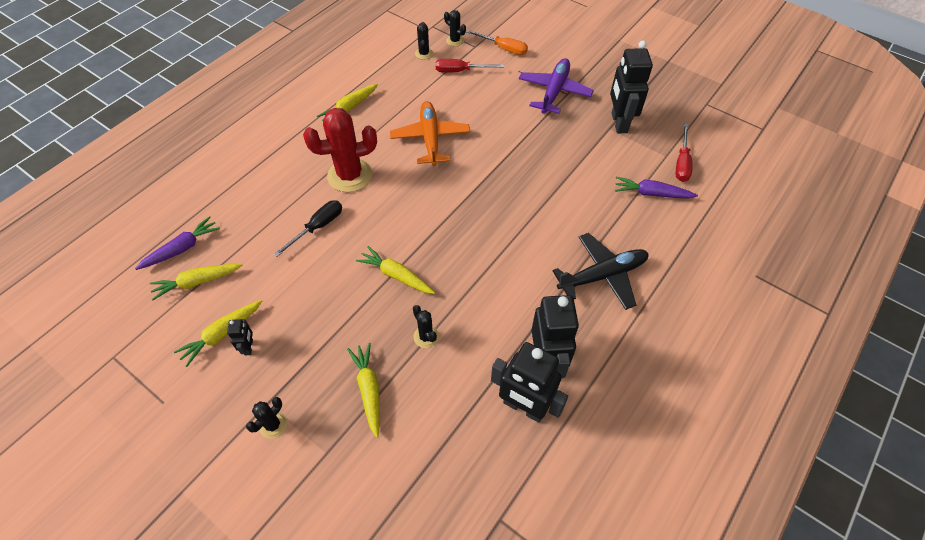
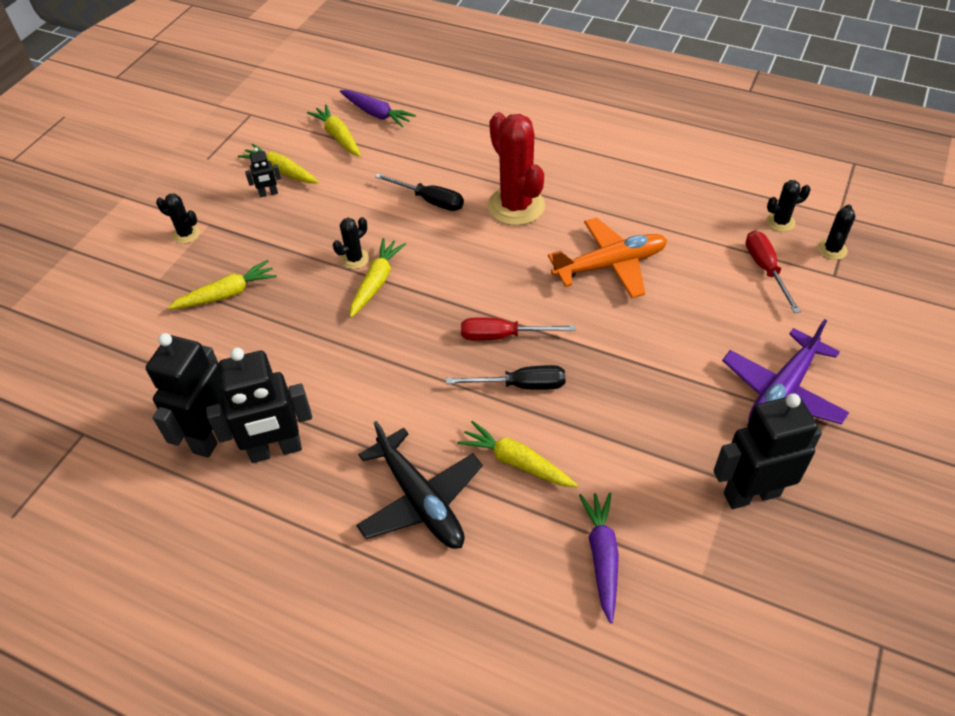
camera: 80 degrees right, 5 degrees down
yellow carrot [317,84,378,121] -> yellow carrot moved to [457,421,578,487]
black cactus [413,305,439,348] -> black cactus moved to [333,217,369,269]
orange screwdriver [466,30,528,55] -> none
purple plane [519,58,594,114] -> purple plane turned 120 degrees clockwise [722,319,849,424]
red screwdriver [676,124,692,182] -> red screwdriver moved to [461,318,575,341]
none -> black screwdriver [446,365,566,390]

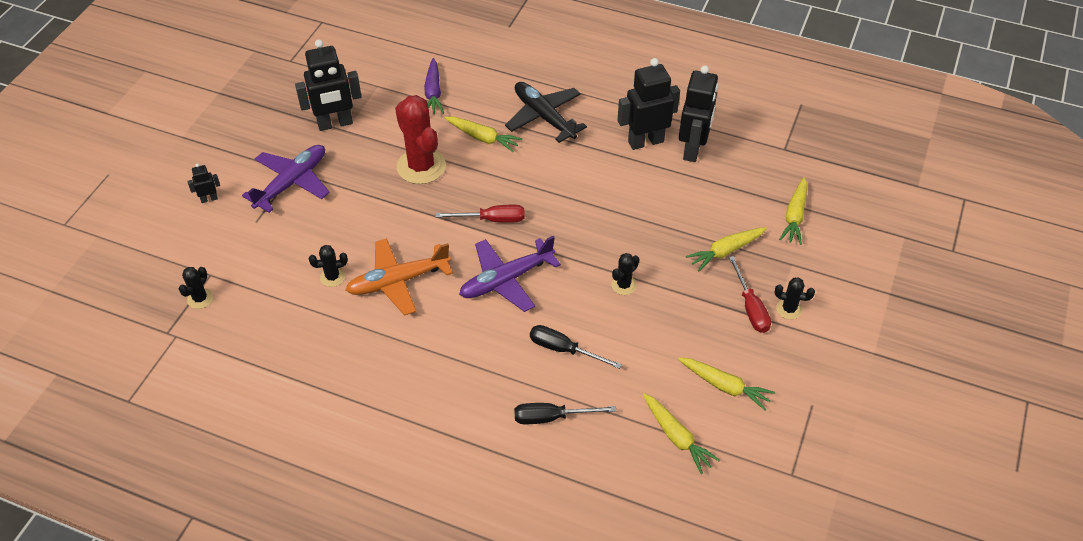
camera: 175 degrees right, 0 degrees up
black robot [245,147,281,197] -> black robot moved to [187,163,220,203]
purple carrot [340,90,416,128] -> none
yellow carrot [350,238,406,317] -> yellow carrot moved to [779,177,807,245]
black screwdriver [446,365,566,390] -> black screwdriver moved to [514,403,616,424]
red cactus [487,112,545,226] -> red cactus moved to [395,95,446,184]
red screwdriver [746,231,801,313] -> red screwdriver moved to [728,256,771,333]
black cactus [766,180,811,232] -> black cactus moved to [309,245,348,287]
none -> purple plane [459,236,561,312]

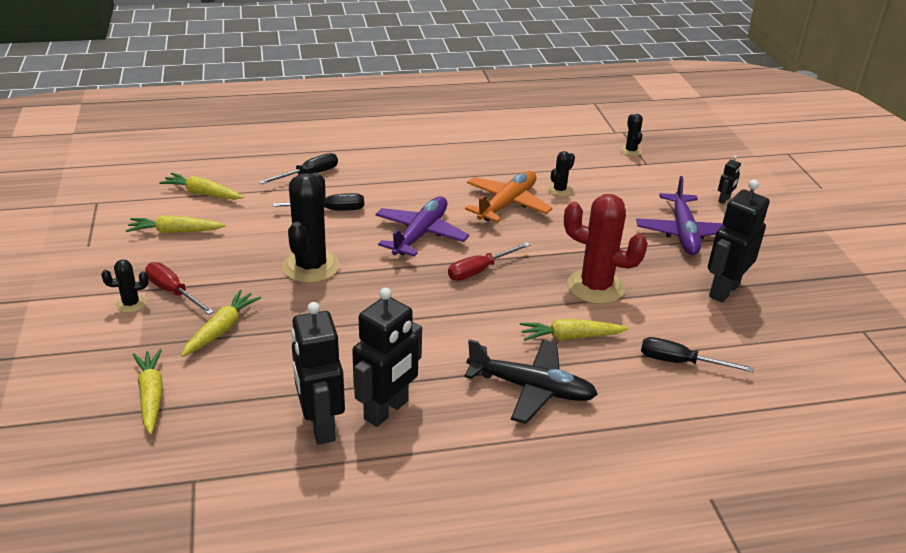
camera: 145 degrees right, 15 degrees down
purple carrot [424,58,444,114] -> black screwdriver [641,337,754,372]
black cactus [611,253,639,295] -> black cactus [282,172,340,283], size x2.11

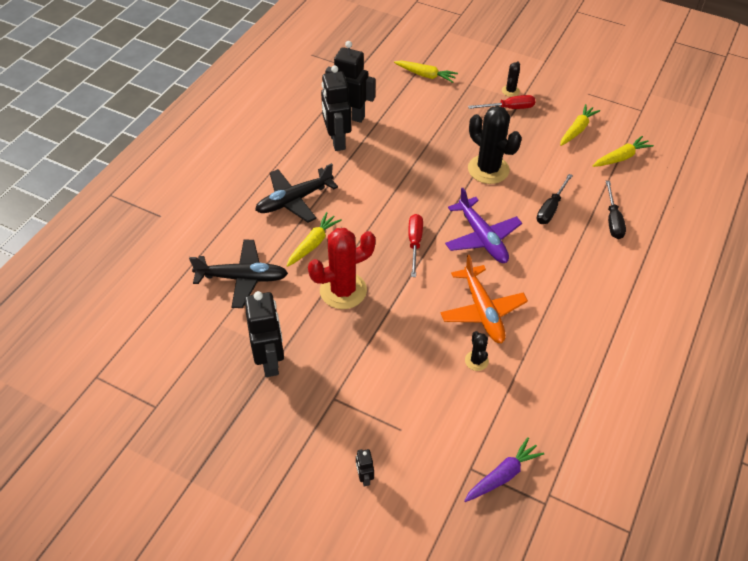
camera: 130 degrees right, 15 degrees up
yellow carrot [181,290,261,357] -> none
black cactus [620,114,643,156] -> purple carrot [464,437,545,502]
purple plane [636,176,723,255] -> none
black screwdriver [641,337,754,372] -> black plane [189,239,288,308]

